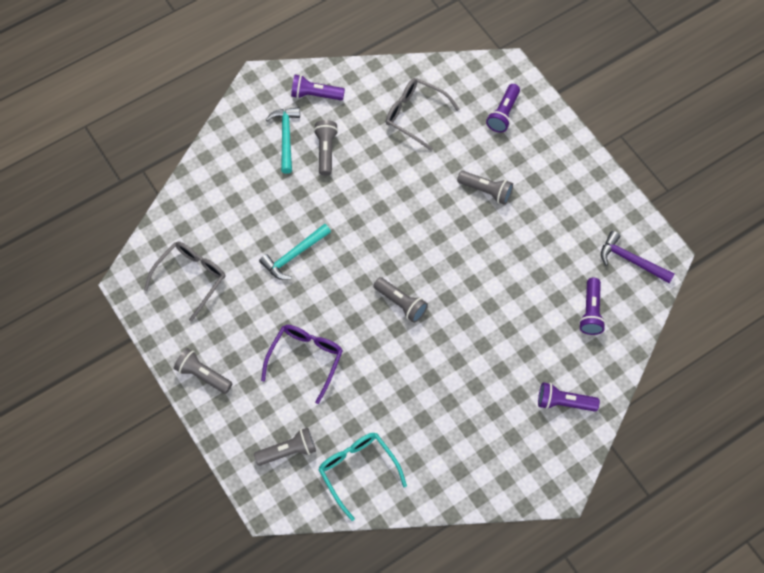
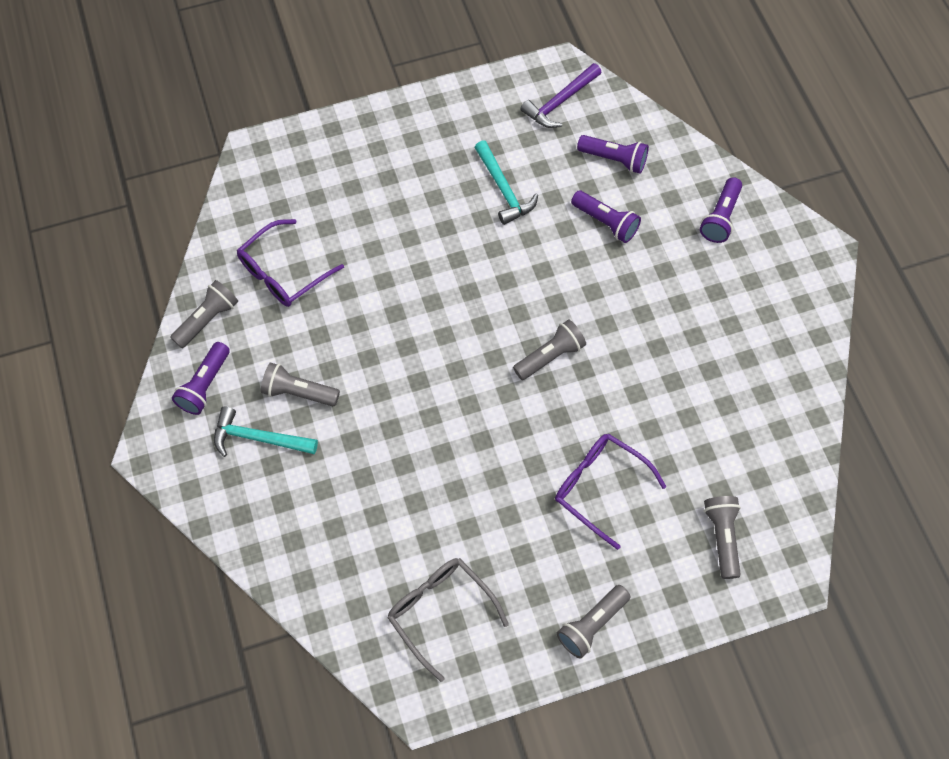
camera: 75 degrees left, 0 degrees up
turquoise hammer [259,224,331,280] -> turquoise hammer moved to [474,140,538,225]
turquoise glasses [318,433,407,521] -> none
grey glasses [386,78,459,151] -> purple glasses [237,219,344,307]
grey flashlight [457,171,513,205] -> grey flashlight moved to [170,280,238,348]
purple flashlight [486,84,520,133] -> purple flashlight moved to [571,191,641,243]

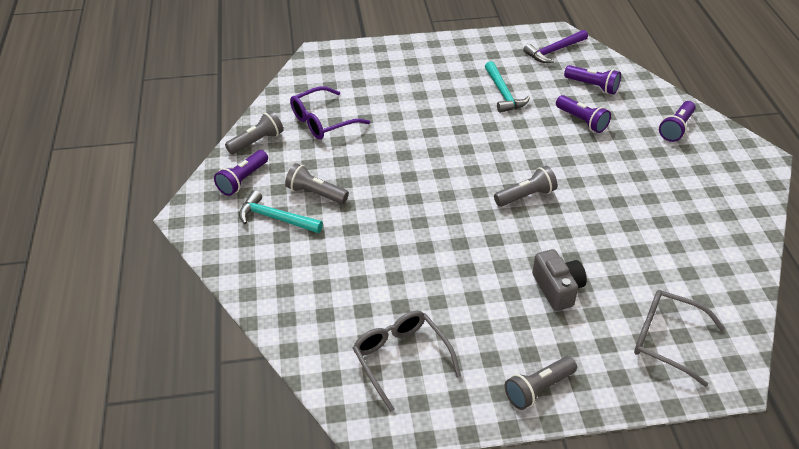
camera: 10 degrees right, 20 degrees down
purple glasses [555,433,667,550] -> grey camera [532,249,587,311]
grey flashlight [704,496,741,579] -> grey glasses [634,290,725,387]

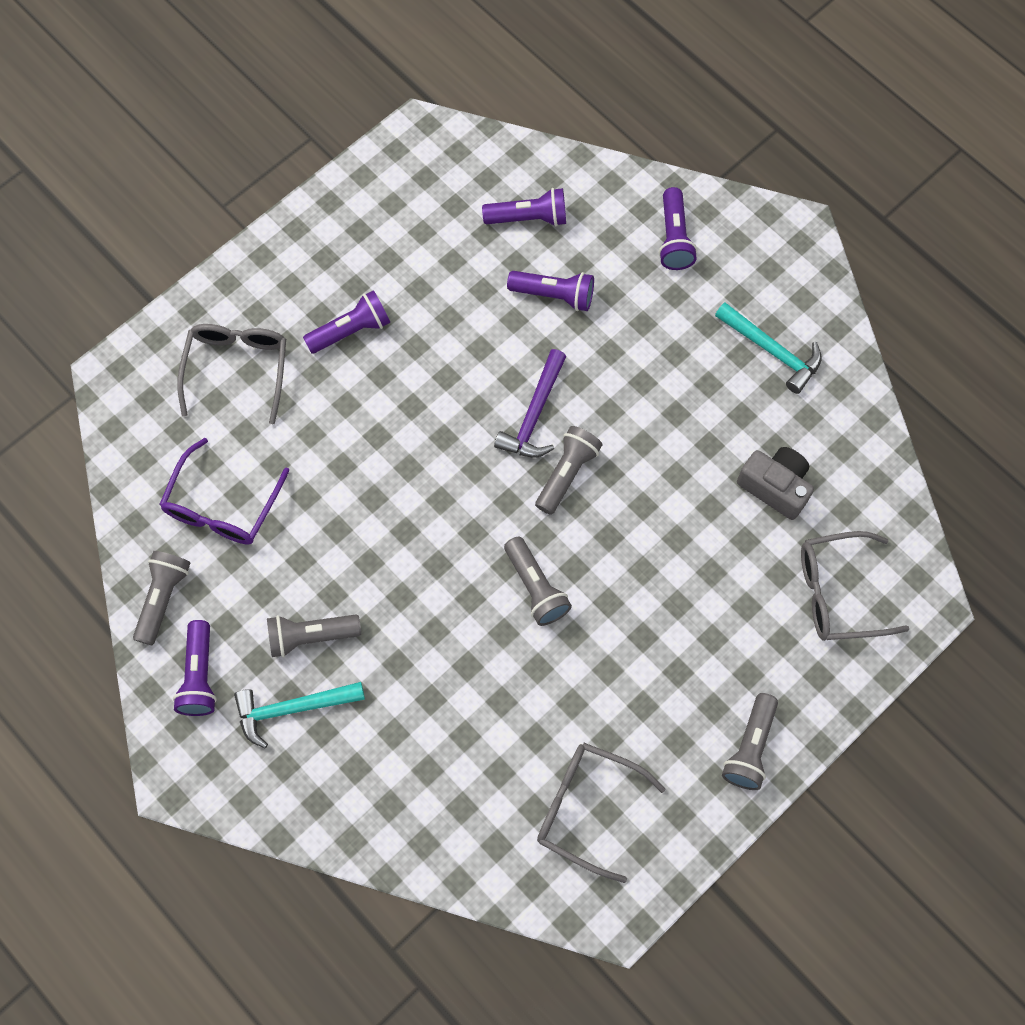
camera: 35 degrees left, 25 degrees up
turquoise hammer [485,61,530,113] -> turquoise hammer moved to [715,302,822,394]
purple hammer [523,30,588,63] -> purple hammer moved to [494,349,566,458]
grey camera [532,249,587,311] -> grey camera moved to [737,447,814,520]
none -> grey glasses [177,324,286,424]
none -> purple flashlight [303,290,390,354]
none -> grey flashlight [504,536,572,626]

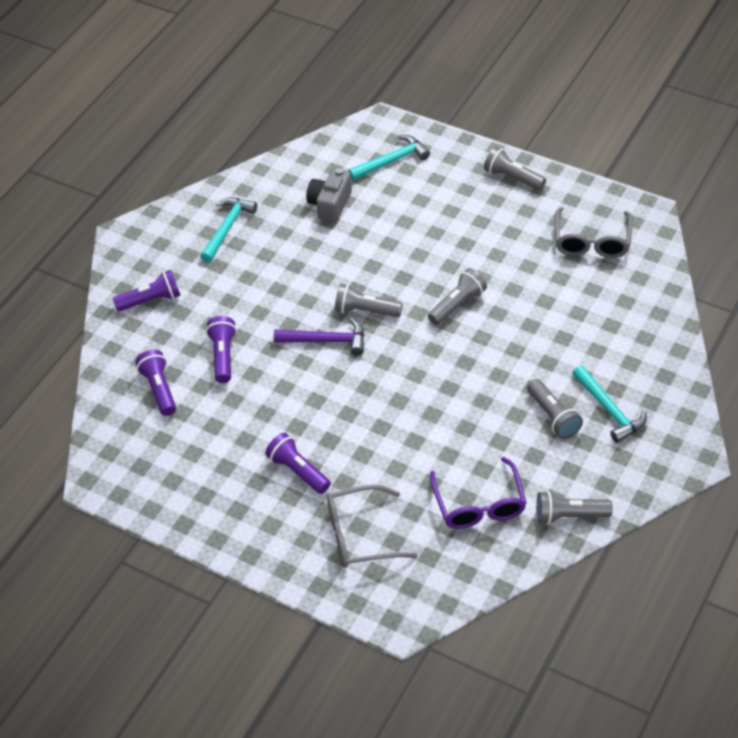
camera: 105 degrees left, 20 degrees down
purple glasses [159,438,290,545] -> purple glasses turned 75 degrees clockwise [430,457,527,529]
purple flashlight [173,620,217,716] -> none
grey flashlight [722,693,778,790] -> grey flashlight turned 150 degrees counterclockwise [484,146,546,191]
grey glasses [801,531,909,641] -> turquoise hammer [348,135,430,181]

